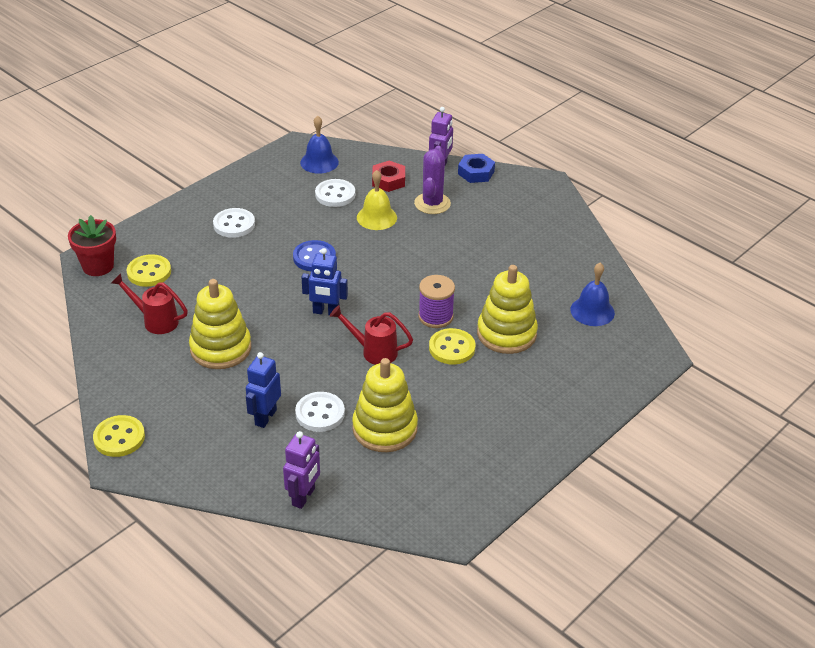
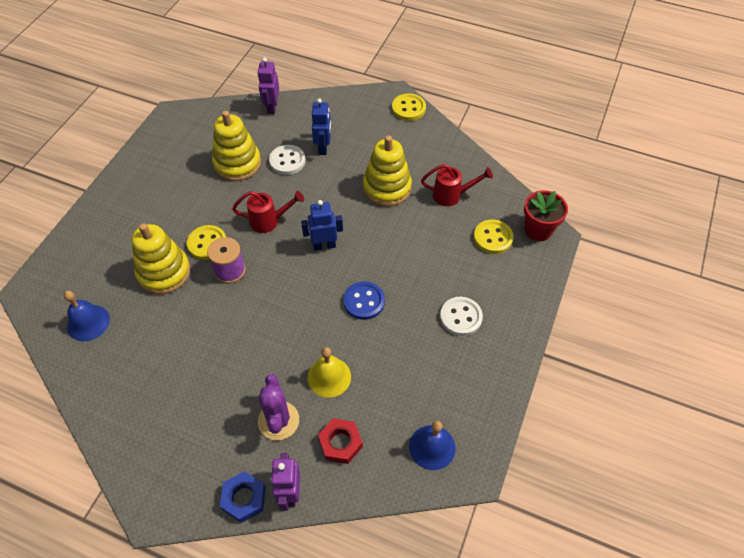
camera: 160 degrees right, 15 degrees up
white button [315,179,355,207] -> none

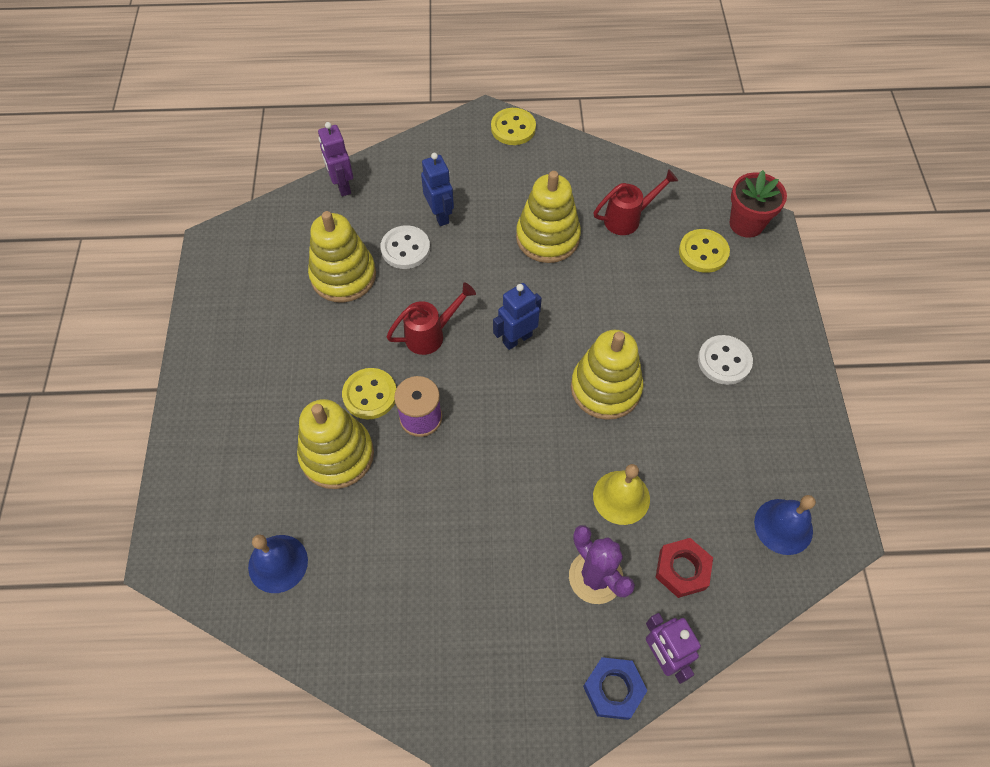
camera: 25 degrees left, 5 degrees up
blue button [343,281,385,320] -> yellow stacking toy [571,330,643,420]

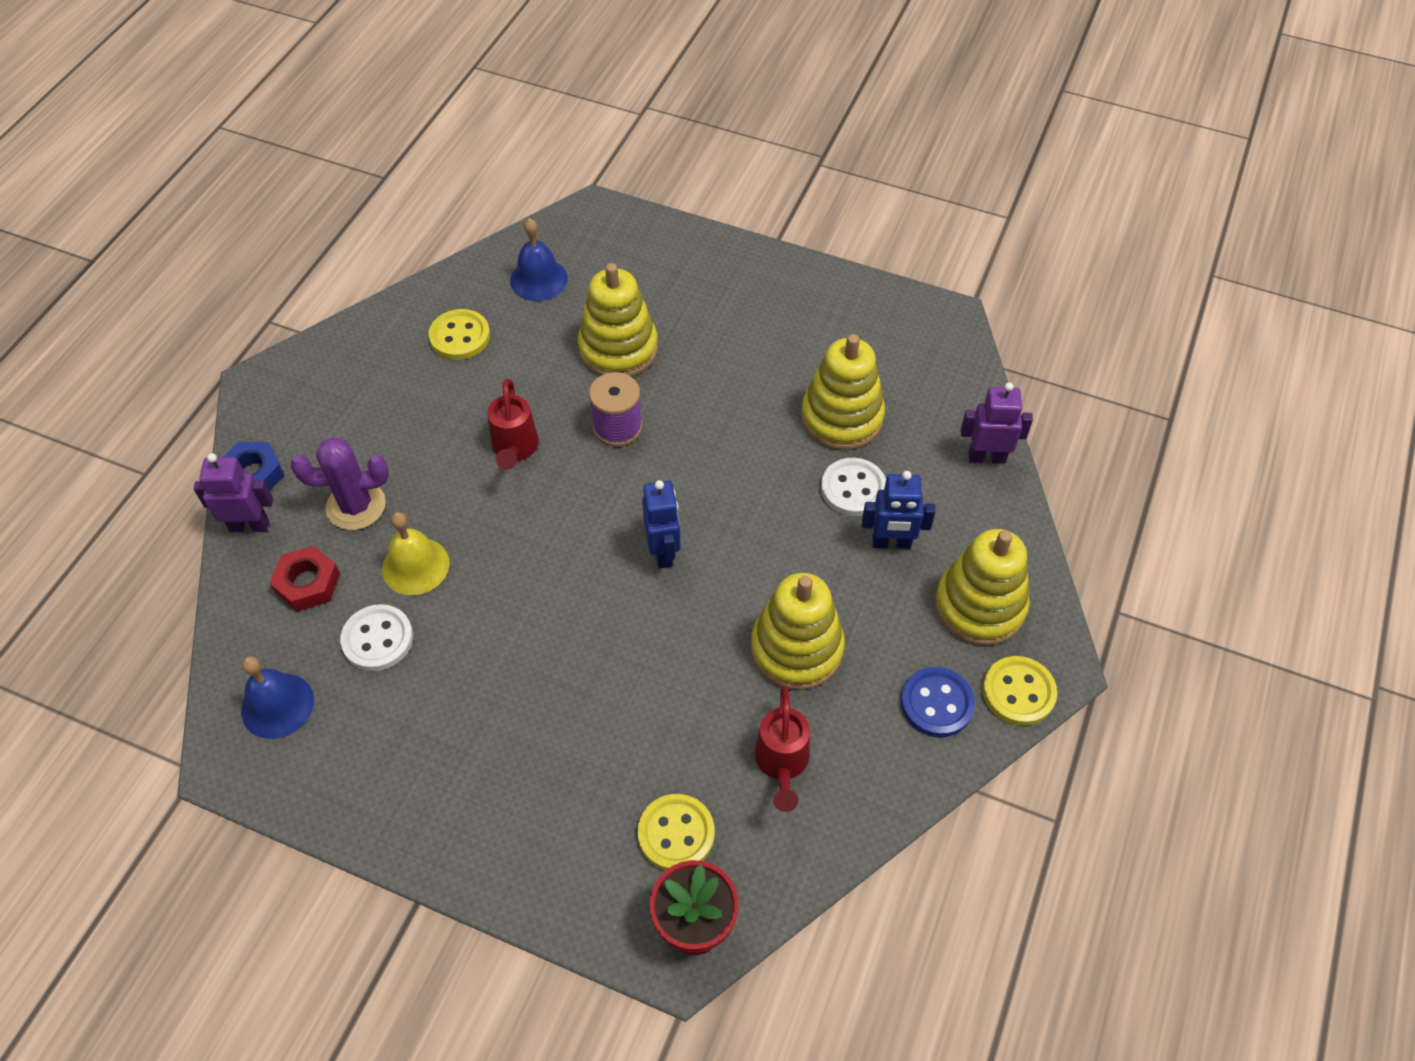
camera: 115 degrees right, 5 degrees down
yellow button [342,368,397,419] -> yellow button moved to [428,309,490,360]
red watering can [387,282,476,355] -> red watering can moved to [487,379,539,470]
yellow stacking toy [571,330,643,420] -> yellow stacking toy moved to [935,529,1030,645]
white button [698,335,753,385] -> white button moved to [340,604,413,671]
none -> blue button [901,667,975,737]

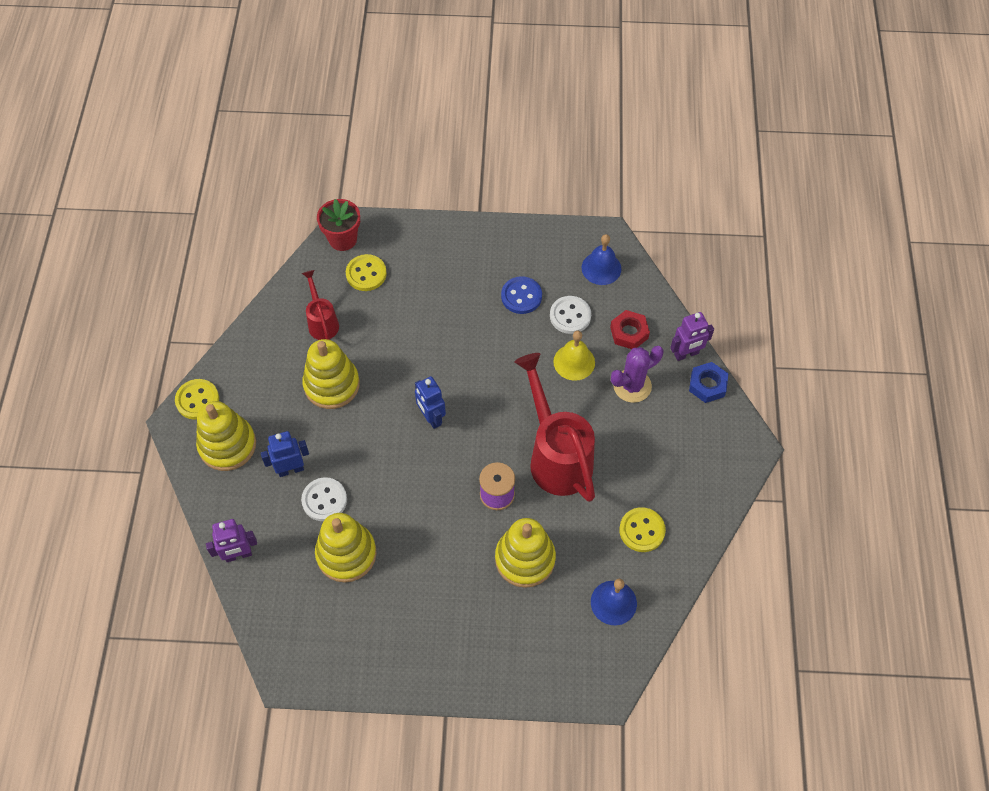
camera: 160 degrees right, 5 degrees up
red watering can [487,379,539,470] -> red watering can [515,353,595,502], size x1.93
blue button [901,667,975,737] -> blue button moved to [501,276,542,314]

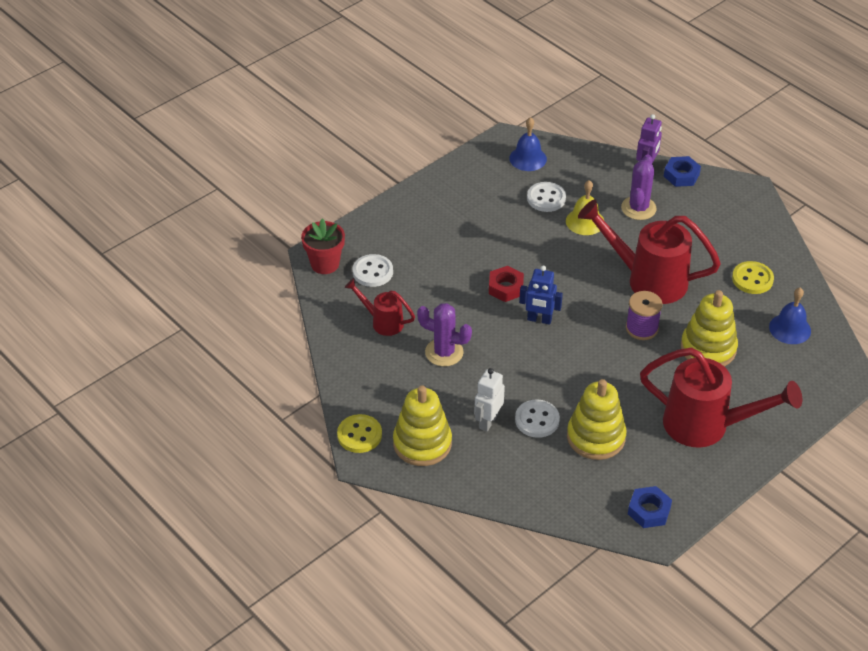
camera: 45 degrees left, 15 degrees down
purple robot [206,519,257,562] -> none
blue robot [261,431,309,477] -> white robot [474,368,505,432]
yellow stacking toy [302,339,360,409] -> purple cactus [417,303,472,366]
yellow button [346,254,387,291] -> white button [353,254,393,287]
blue button [501,276,542,314] -> none
red nut [610,310,650,349] -> red nut moved to [489,266,524,302]
none -> blue nut [628,486,672,528]
none -> red watering can [640,348,802,447]

